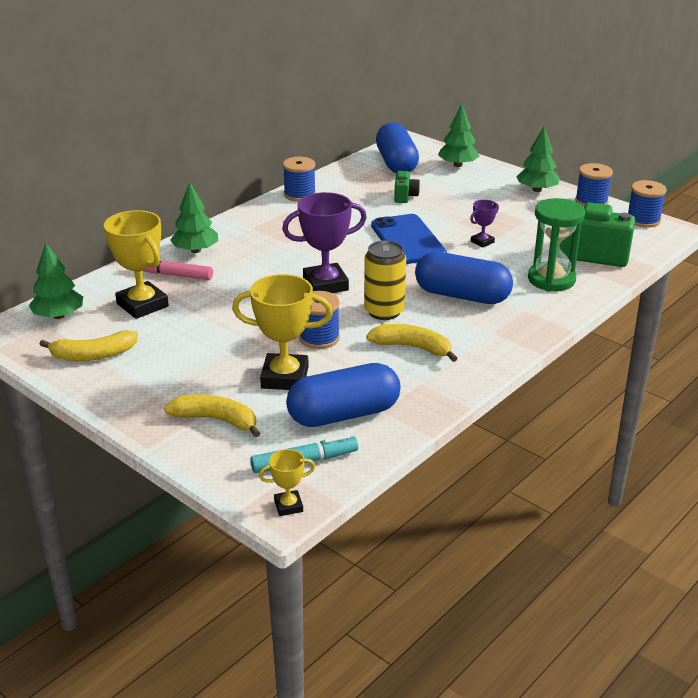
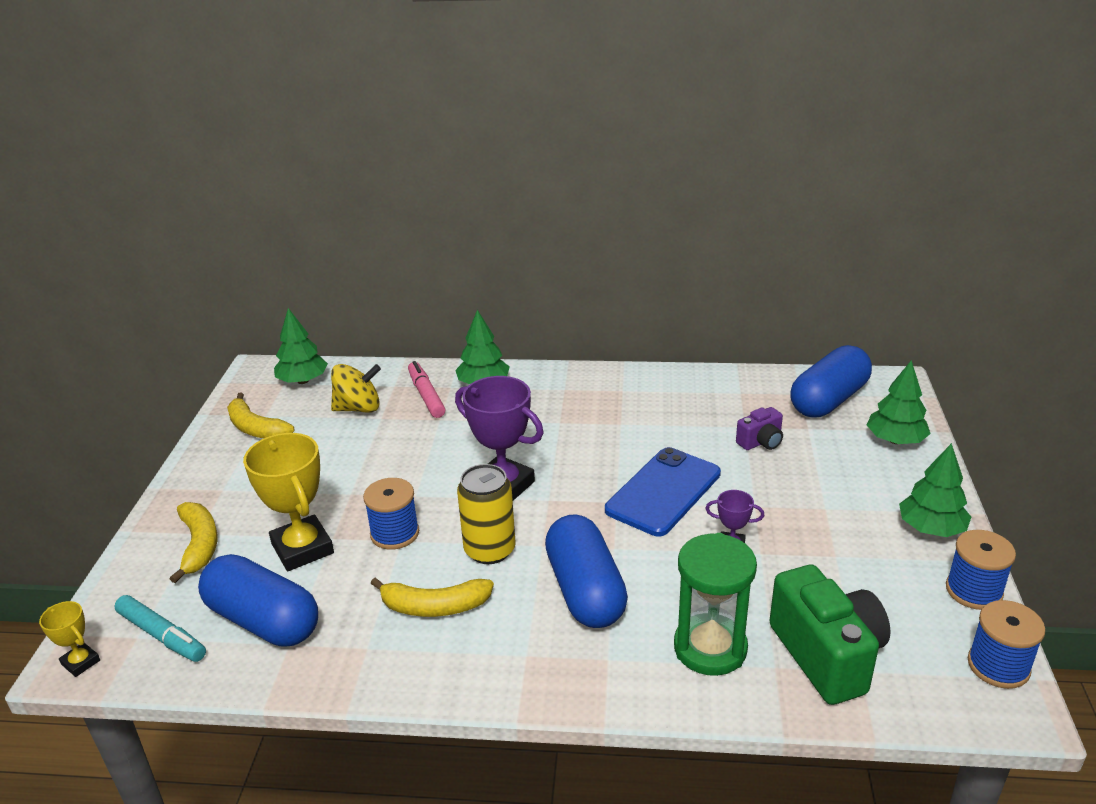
camera: 55 degrees right, 0 degrees up
yellow trophy [104,210,169,319] -> yellow spinning top [331,364,381,413]
blue spool [283,157,316,201] -> none
yellow banana [366,324,457,362] -> yellow banana turned 105 degrees clockwise [371,578,494,617]
green camera [394,171,420,203] -> purple camera [736,407,783,450]

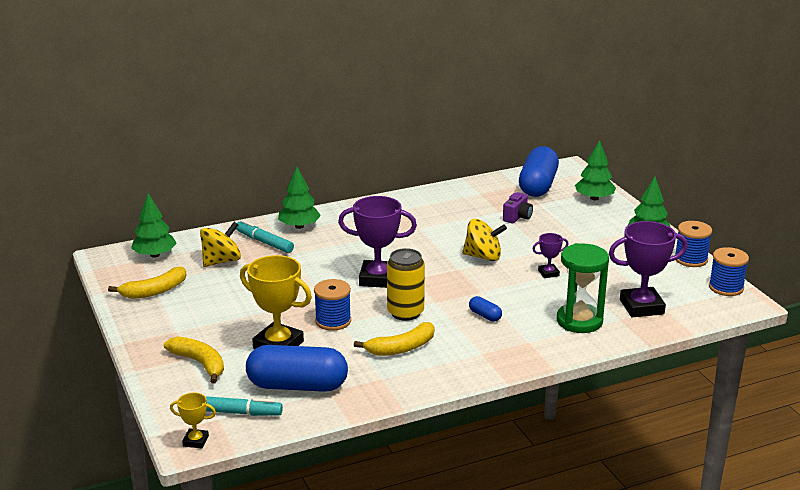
camera: 30 degrees left, 5 degrees down
yellow banana [227,392,294,438] -> yellow banana turned 45 degrees counterclockwise [108,267,187,299]
pink marker [408,361,445,418] -> turquoise marker [236,220,294,253]
blue capsule [545,514,628,628] -> blue capsule [469,296,502,322], size x0.42
blue phone [605,447,721,536] -> yellow spinning top [462,219,507,261]
green camera [769,565,891,705] -> purple trophy [609,221,688,317]

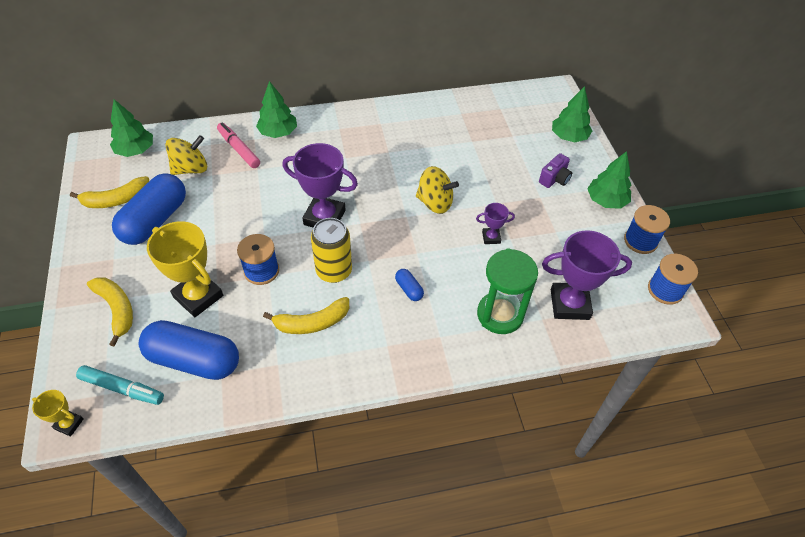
camera: 10 degrees right, 25 degrees up
turquoise marker [236,220,294,253] -> pink marker [217,123,260,168]
purple camera [503,192,533,223] -> purple camera moved to [539,153,572,188]
blue capsule [519,146,559,197] -> blue capsule moved to [112,173,186,245]

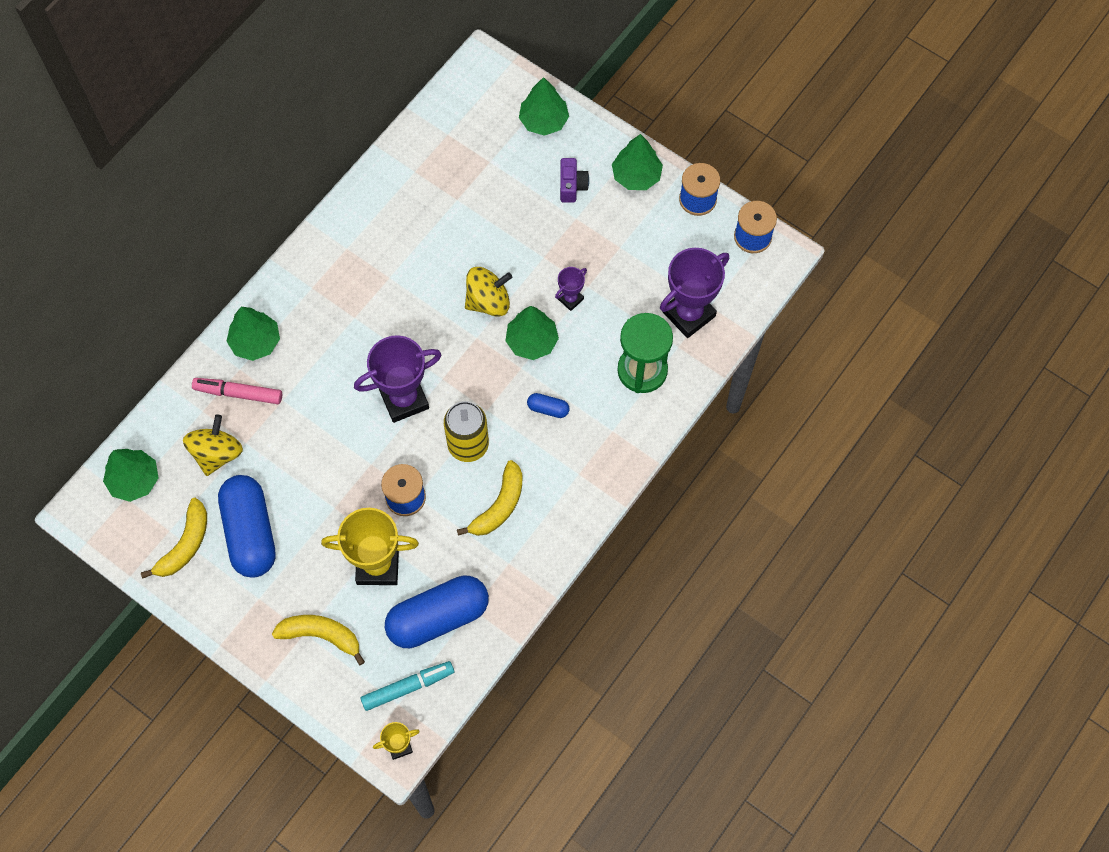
camera: 40 degrees left, 15 degrees up
none -> green tree [505,306,559,360]

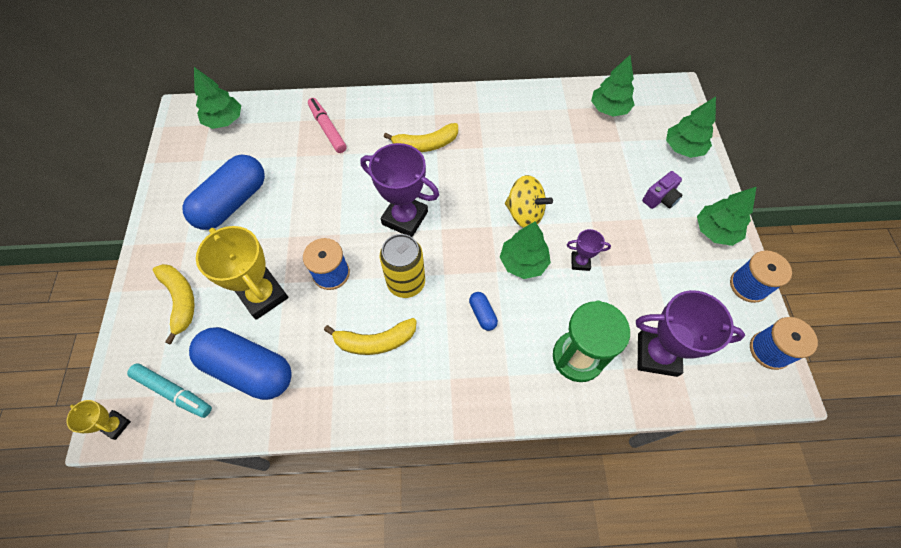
camera: 50 degrees right, 5 degrees down
yellow banana [141,498,207,579] -> yellow banana moved to [384,123,458,152]
yellow spinning top [183,415,243,476] -> none
green tree [226,307,280,361] -> green tree moved to [591,55,634,117]

